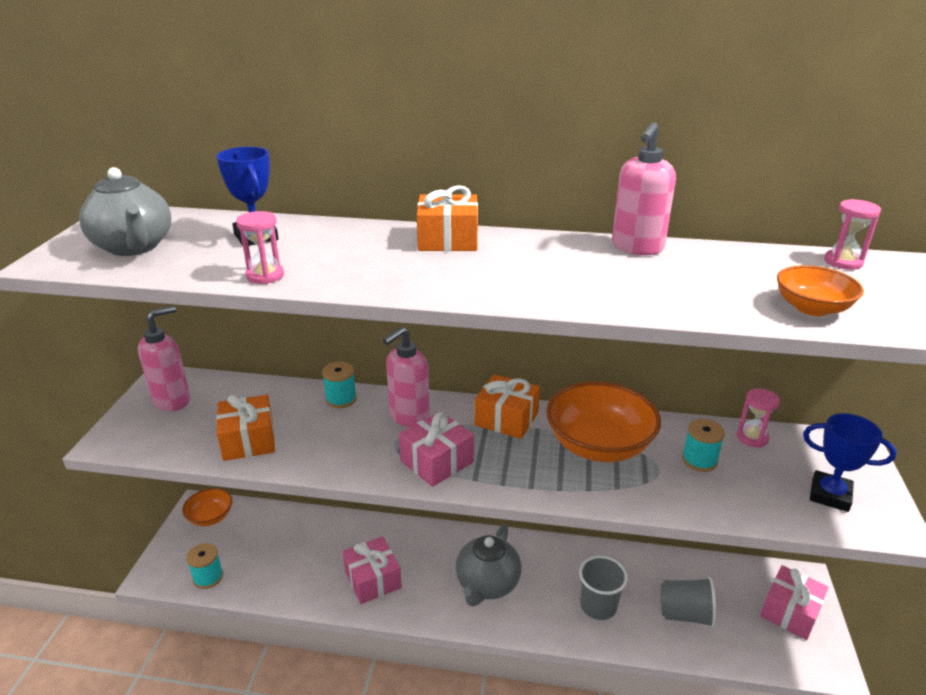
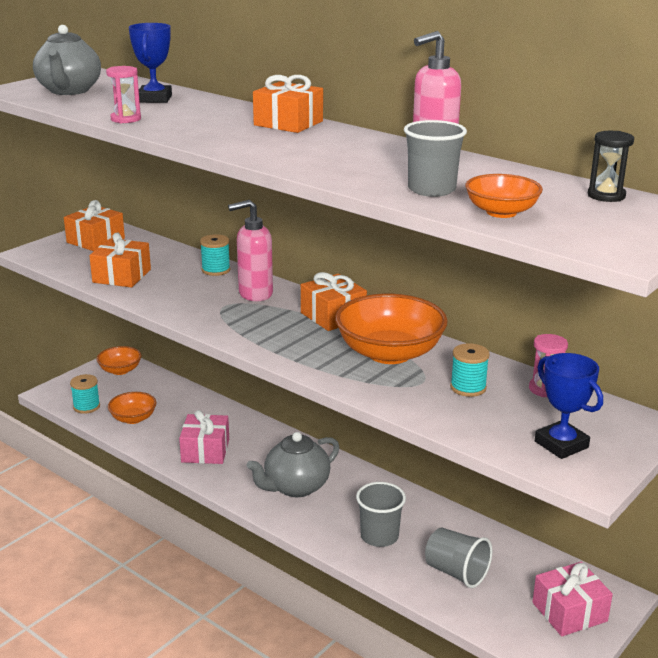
camera: 30 degrees right, 5 degrees down
pink soap dispenser [138,305,190,411] -> orange gift [64,200,125,251]
pink gift [399,411,474,487] -> none
pink hourglass [824,199,881,270] -> black hourglass [588,131,634,202]
none -> orange bowl [108,392,156,424]
none -> grey cup [404,120,467,197]

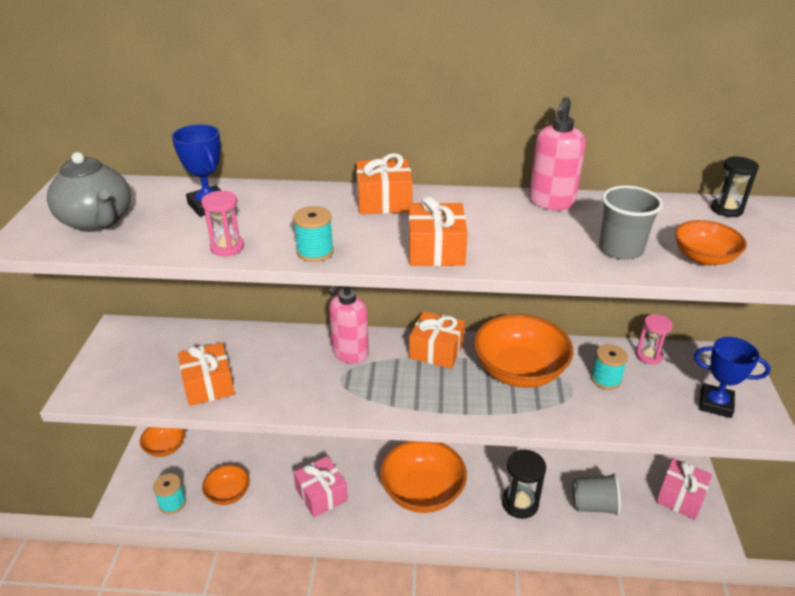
camera: 35 degrees left, 10 degrees up
orange gift [64,200,125,251] -> orange gift moved to [408,196,468,266]
turquoise spool [200,234,230,276] -> turquoise spool moved to [293,206,334,262]
grey teapot [247,432,340,497] -> orange bowl [380,441,467,513]
grey cup [356,482,406,547] -> black hourglass [502,449,546,519]

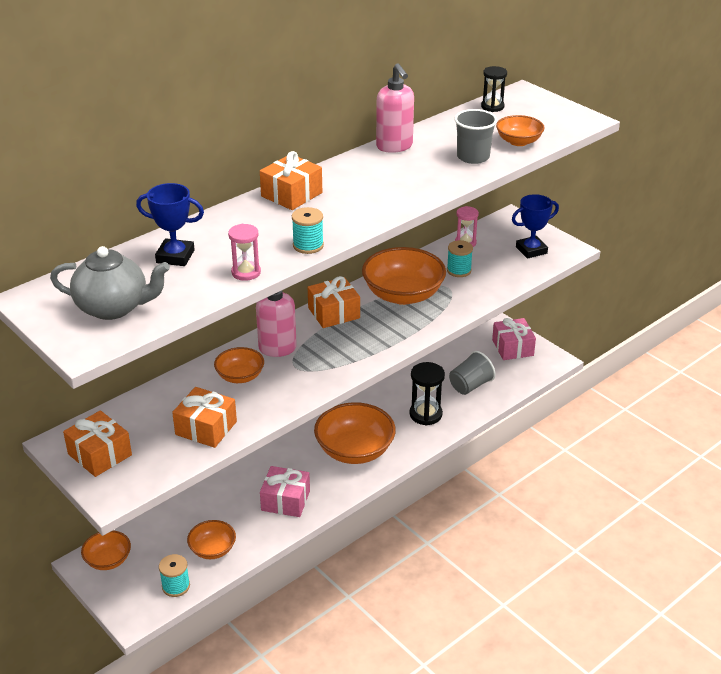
camera: 45 degrees left, 0 degrees up
orange gift [408,196,468,266] -> orange gift moved to [63,410,132,477]
none -> orange bowl [214,347,264,383]

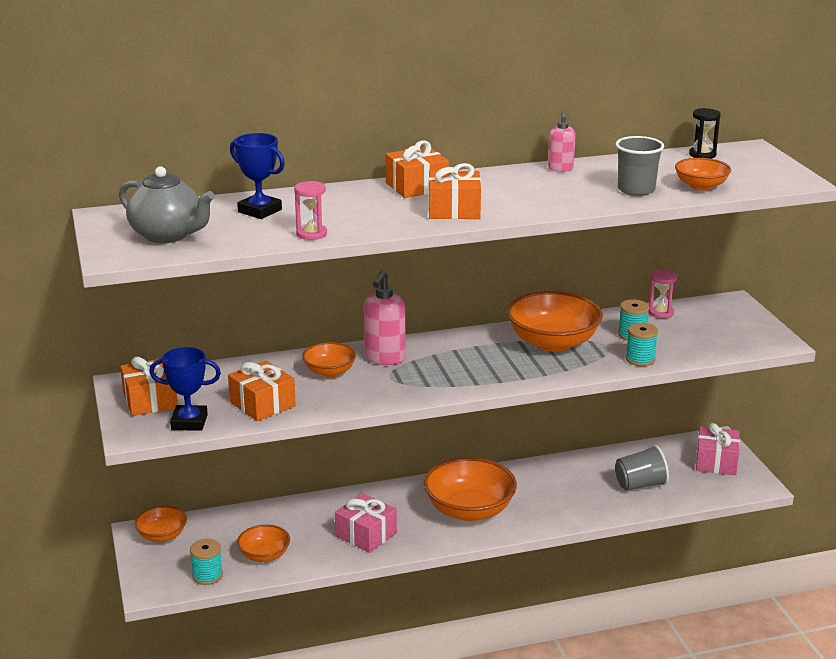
camera: 25 degrees right, 10 degrees down
turquoise spool [292,207,324,254] -> turquoise spool moved to [626,323,658,366]
orange gift [308,276,360,328] -> orange gift moved to [428,163,481,219]
pink soap dispenser [376,63,414,153] -> pink soap dispenser [548,111,576,172], size x0.61
black hourglass [410,362,445,426] -> none
blue trophy [512,194,559,259] -> blue trophy moved to [149,347,221,431]

